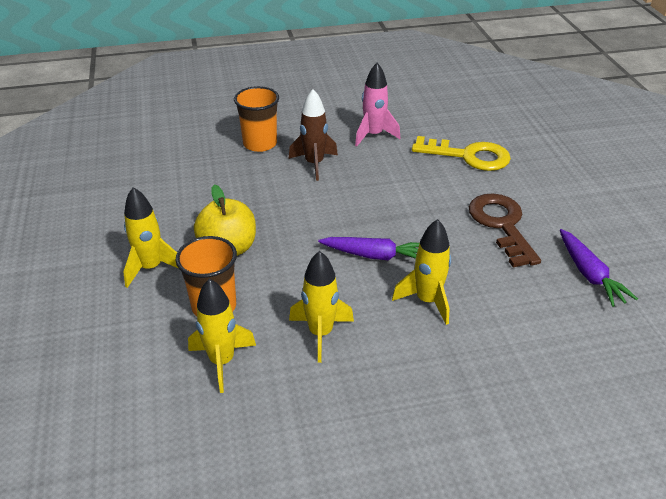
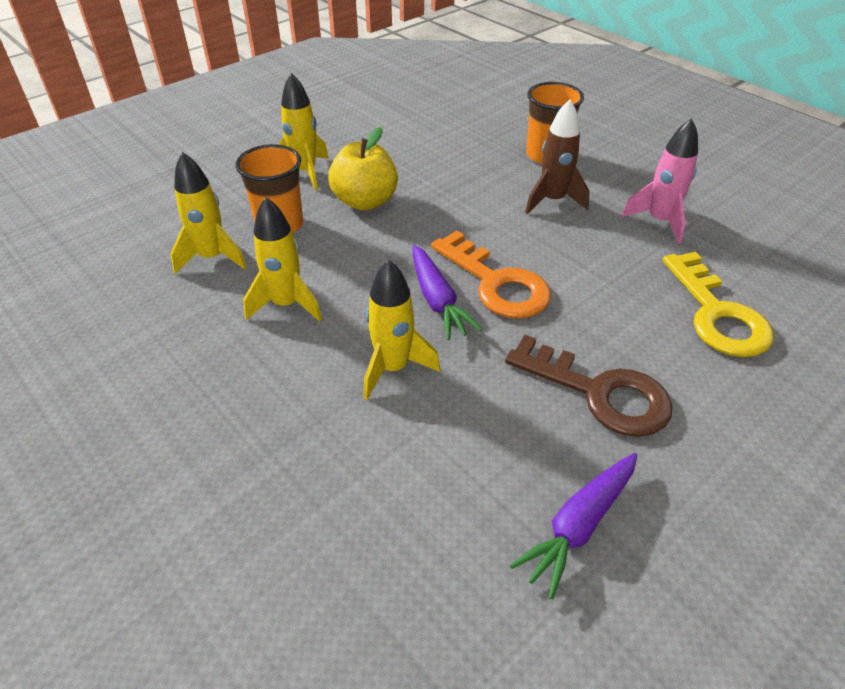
camera: 60 degrees right, 5 degrees up
brown key [469,193,541,268] -> brown key turned 75 degrees clockwise [505,335,673,437]
none -> orange key [431,231,551,319]

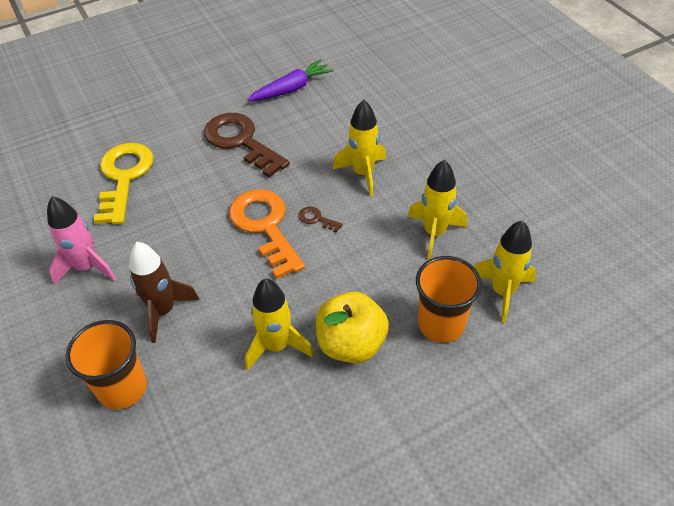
camera: 165 degrees left, 5 degrees up
yellow rocket [278,73,329,190] -> yellow rocket moved to [245,278,314,370]
purple carrot [412,245,483,340] -> brown key [299,207,343,233]

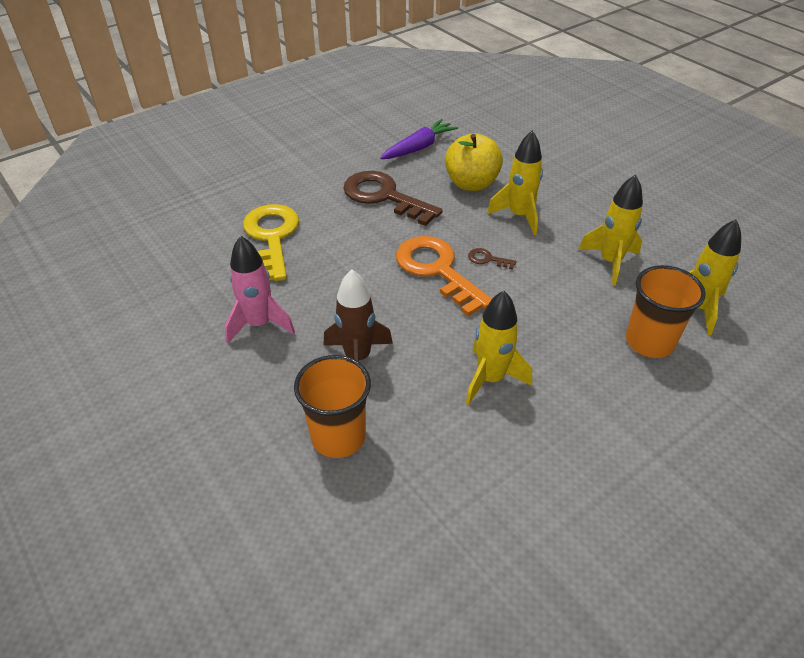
camera: 10 degrees left, 5 degrees down
yellow apple [316,291,389,363] -> yellow apple moved to [445,133,503,191]

